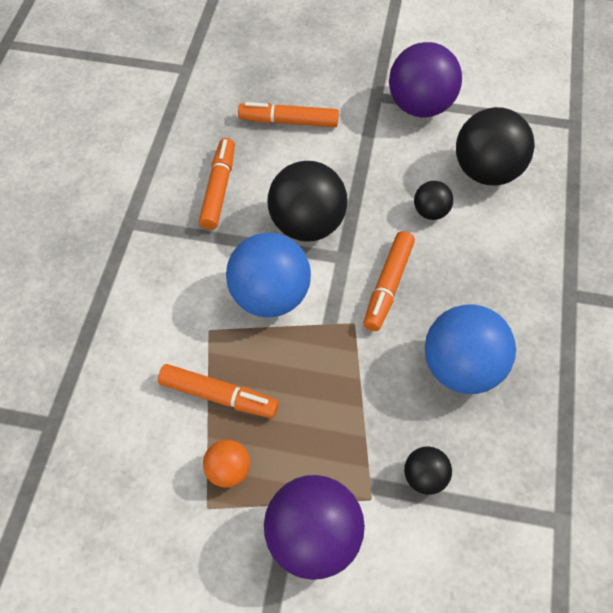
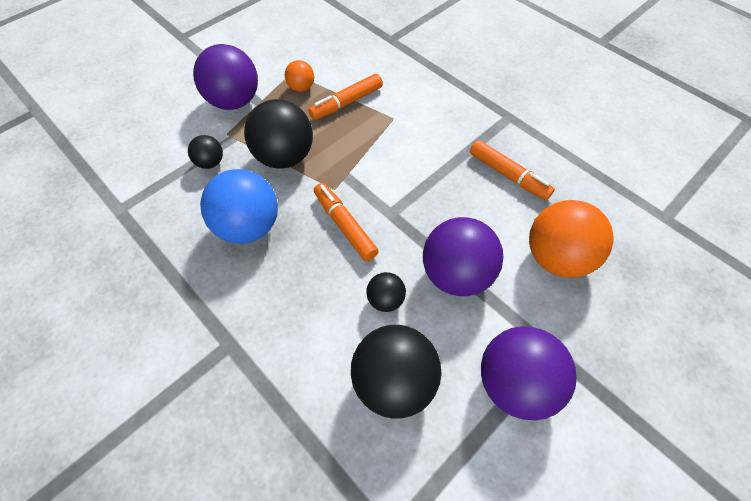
camera: 125 degrees right, 0 degrees up
blue ball [226,233,311,318] -> none
orange marker [238,102,339,127] -> orange ball [529,200,614,278]
black ball [268,161,348,242] -> black ball moved to [244,99,313,169]
none -> purple ball [423,217,503,296]

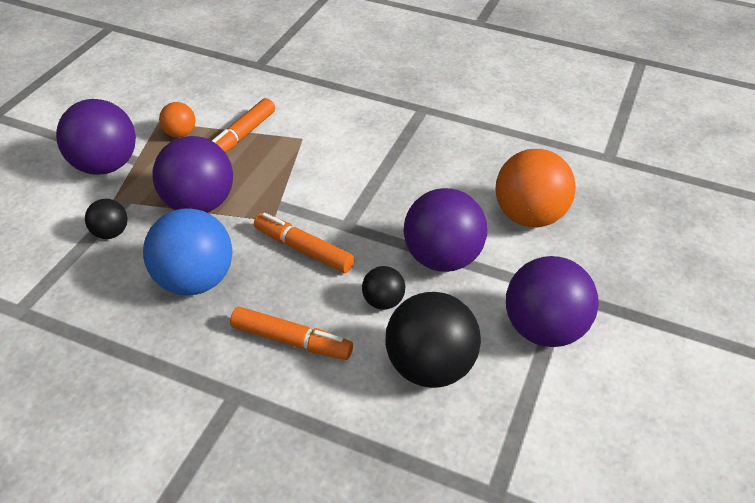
camera: 25 degrees left, 15 degrees down
black ball [244,99,313,169] -> purple ball [152,136,233,213]
orange marker [470,140,555,200] -> orange marker moved to [230,306,353,360]

